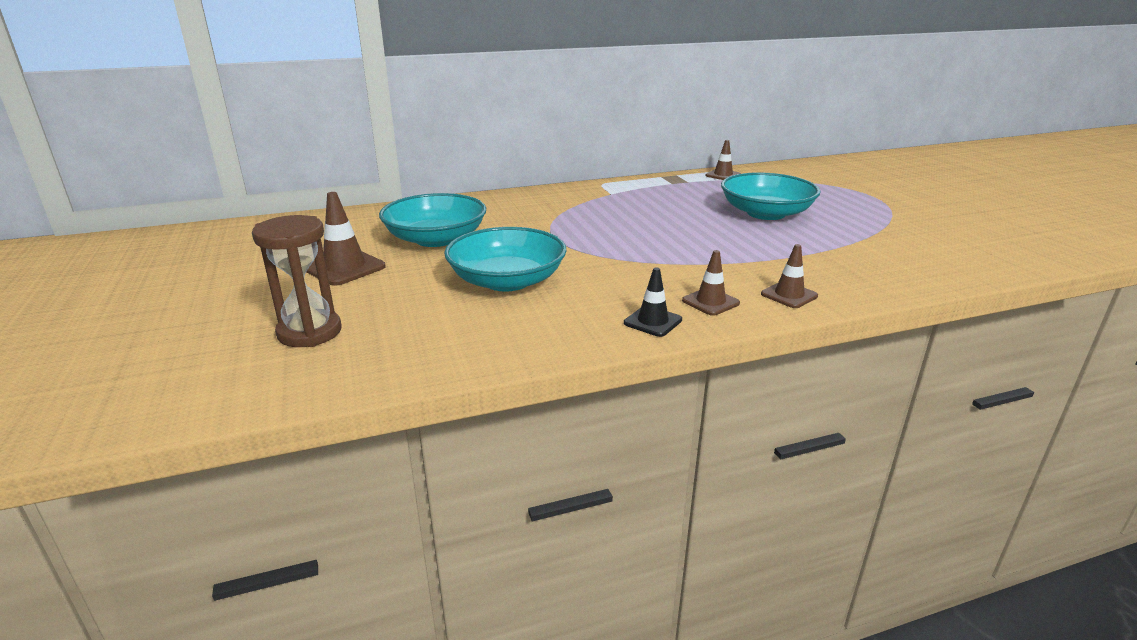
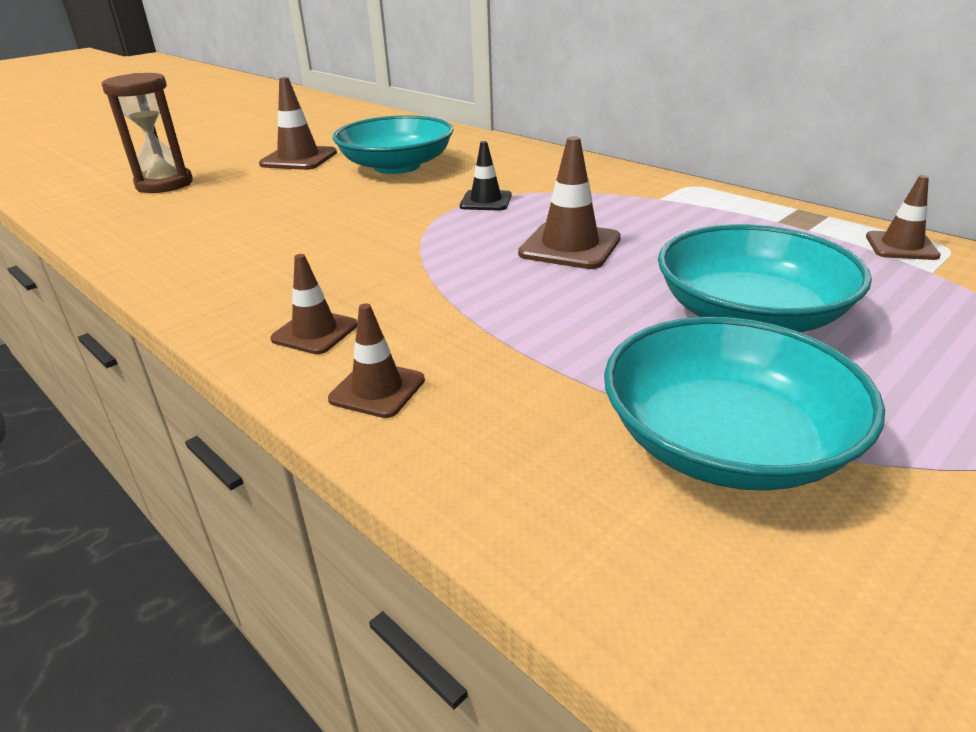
camera: 65 degrees right, 5 degrees up
turquoise bowl [444,227,566,291] -> turquoise bowl moved to [604,317,885,491]
black traffic cone [624,267,682,337] -> black traffic cone moved to [460,141,512,210]
none -> brown traffic cone [518,136,621,269]

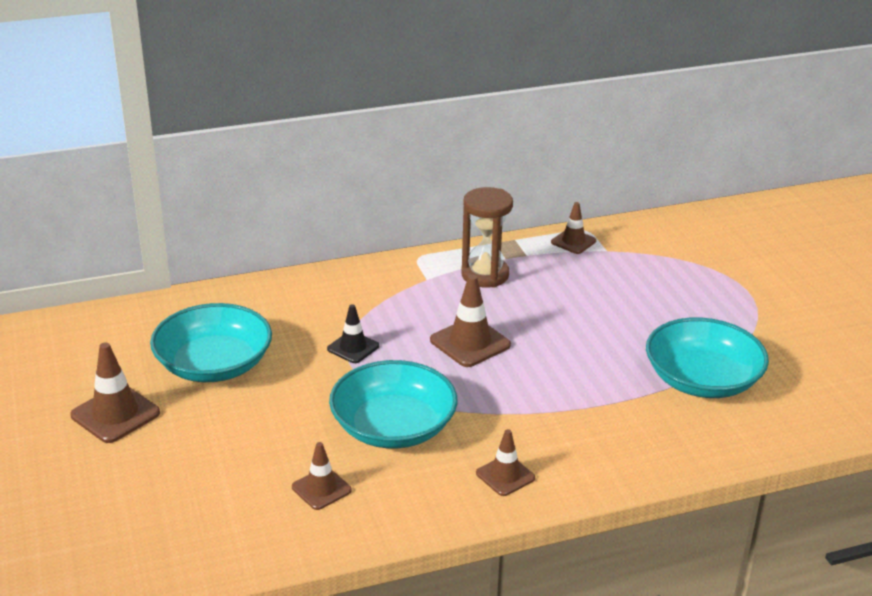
camera: 65 degrees left, 0 degrees up
brown hourglass [102,73,193,193] -> brown hourglass moved to [461,187,513,288]
brown traffic cone [328,303,425,418] -> brown traffic cone moved to [292,442,352,510]
turquoise bowl [658,224,872,332] -> turquoise bowl moved to [329,360,458,449]

